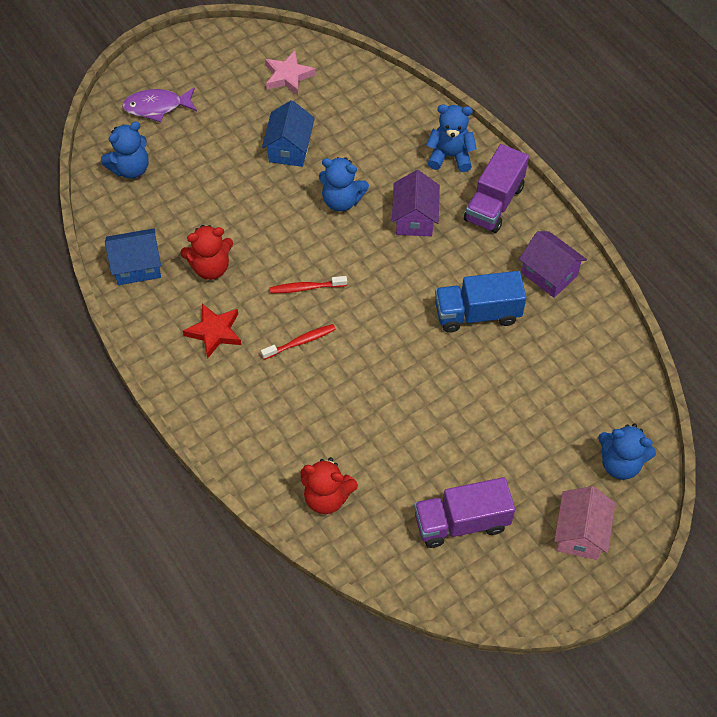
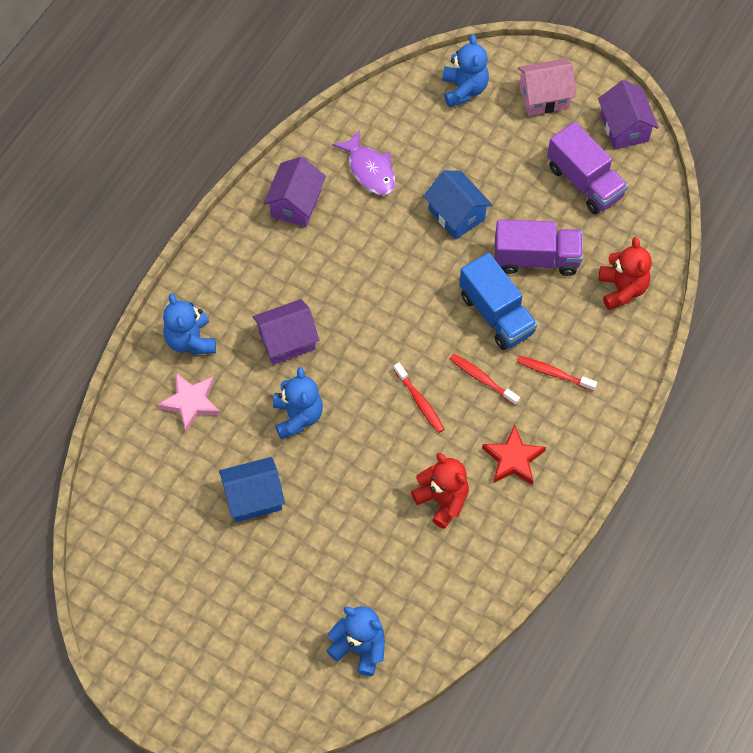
camera: 115 degrees left, 5 degrees up
blue house [105,228,161,285] -> blue house moved to [423,170,492,239]
purple fish [122,87,197,122] -> purple fish moved to [332,129,396,195]
pink star [265,51,316,95] -> pink star moved to [157,373,220,432]
blue truck [435,271,526,333] -> blue truck moved to [459,253,537,350]
purple truck [464,144,529,233] -> purple truck moved to [495,220,583,276]
none -> red toothbrush [517,356,597,391]
none -> purple house [598,80,659,150]

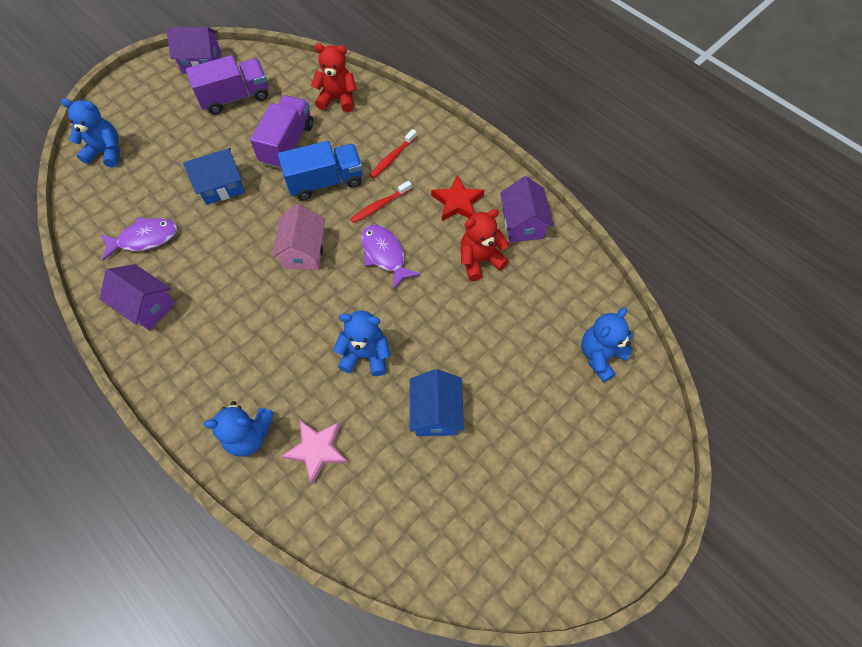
camera: 75 degrees left, 0 degrees up
purple house [253,299,319,365] -> purple house moved to [500,176,554,242]
red toothbrush [394,363,444,433] -> purple fish [361,225,421,290]
pink house [517,59,576,116] -> pink house moved to [272,204,325,270]

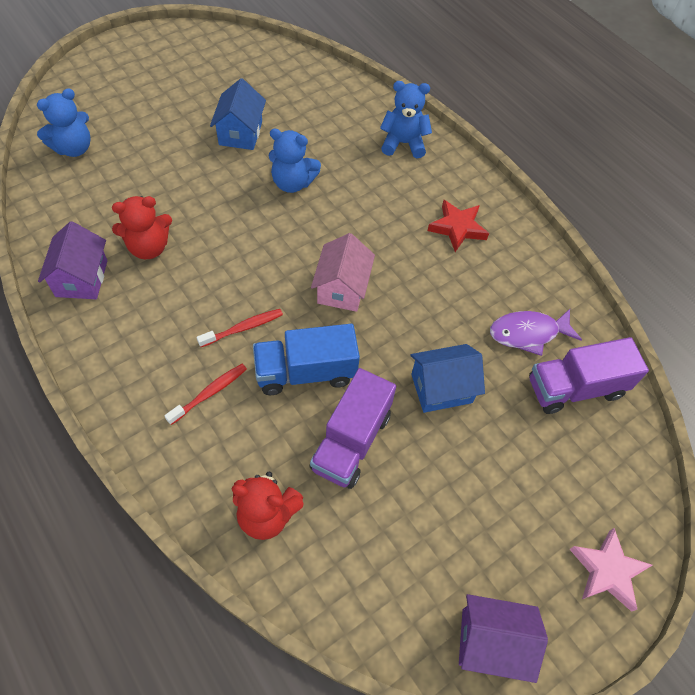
camera: 175 degrees left, 5 degrees down
blue teddy bear [61,98,120,168] -> none
purple house [100,264,176,331] -> none
purple truck [186,55,268,115] -> purple truck moved to [529,337,649,414]
pink star [282,420,348,485] -> pink star moved to [570,528,652,612]
purple fish [361,225,421,290] -> none
red star [431,175,484,221] -> red star moved to [427,200,489,252]

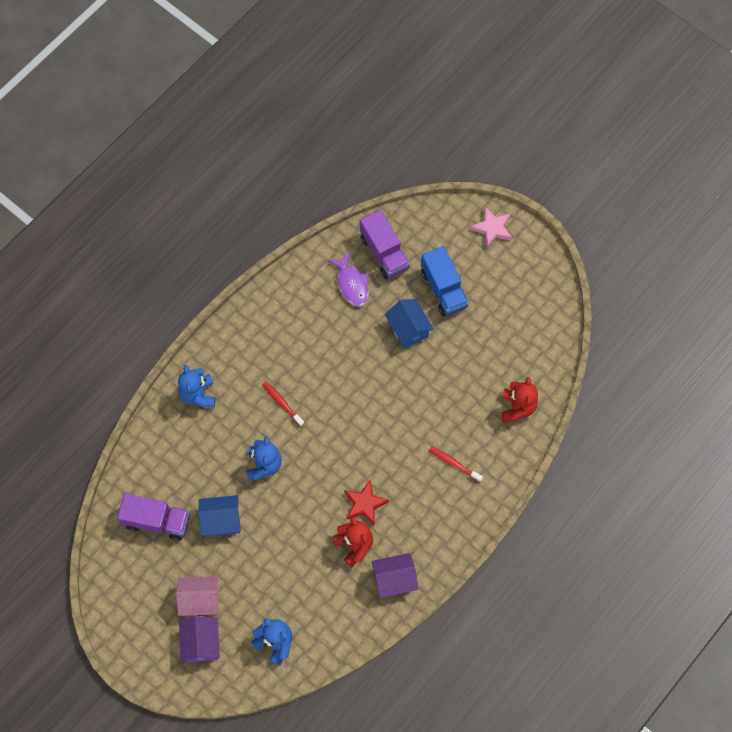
camera: 100 degrees left, 10 degrees up
red toothbrush [197,309,283,347] -> red toothbrush moved to [262,381,305,427]
blue truck [253,324,360,395] -> blue truck moved to [421,246,469,316]
purple truck [310,368,396,489] -> purple truck moved to [117,494,190,541]
pink house [311,233,375,312] -> pink house moved to [176,576,219,616]
red star [427,200,489,252] -> red star moved to [344,480,389,525]
purple house [459,594,548,683] -> purple house moved to [179,616,220,663]

